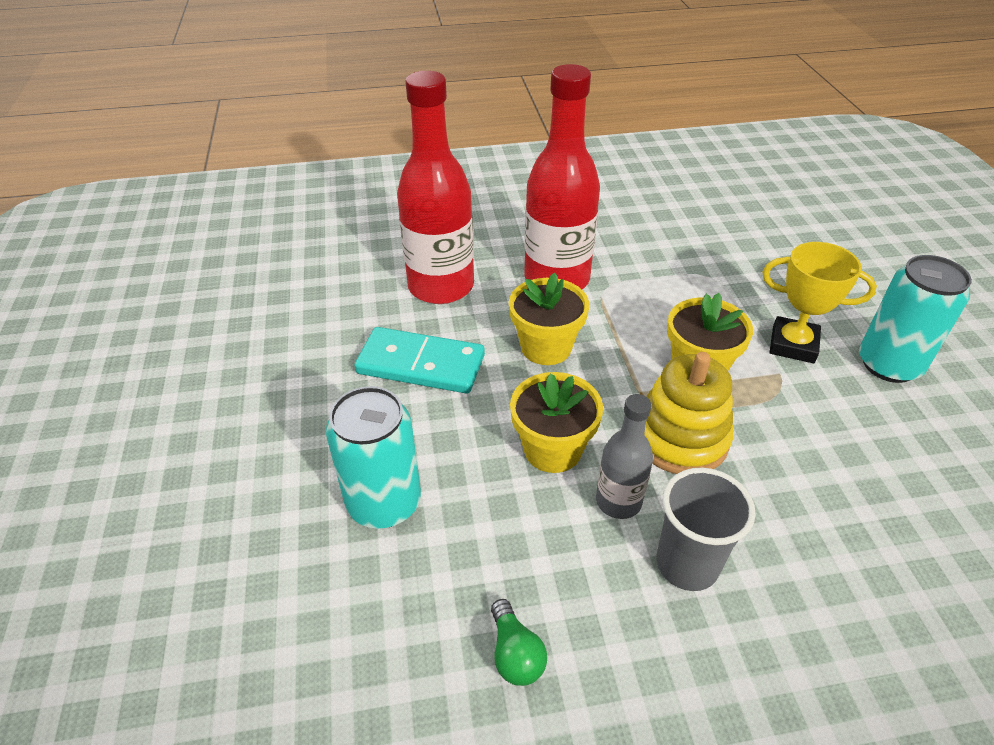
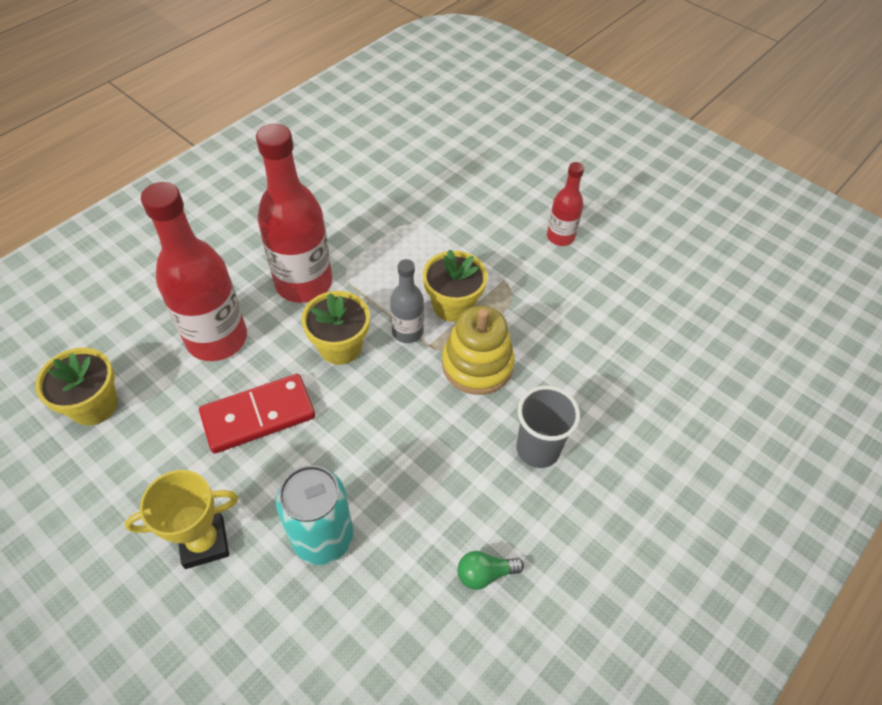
camera: 40 degrees left, 10 degrees up
turquoise domino [354,327,485,394] -> red domino [199,374,315,454]
green light bulb [491,599,547,686] -> green light bulb turned 135 degrees clockwise [458,551,524,590]
yellow flower pot [510,372,603,473] -> yellow flower pot moved to [35,348,118,426]
grey bottle [596,394,653,519] -> grey bottle moved to [390,259,424,343]
yellow trophy [762,242,877,363] -> yellow trophy moved to [125,470,238,569]
turquoise can [859,255,972,383] -> red bottle [547,162,584,246]

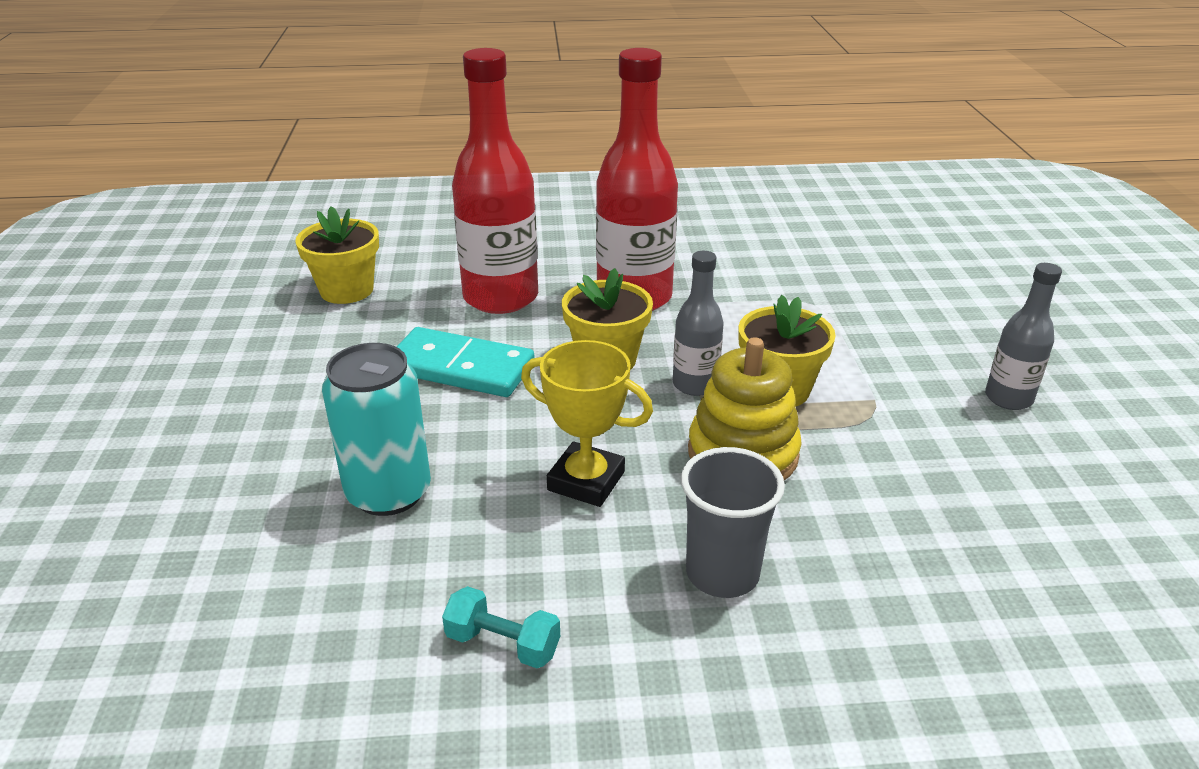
camera: 45 degrees right, 20 degrees down
yellow trophy [125,470,238,569] -> yellow trophy moved to [521,340,653,507]
red domino [199,374,315,454] -> turquoise domino [397,327,534,397]
green light bulb [458,551,524,590] -> turquoise dumbbell [442,586,560,668]
red bottle [547,162,584,246] -> grey bottle [985,263,1062,410]

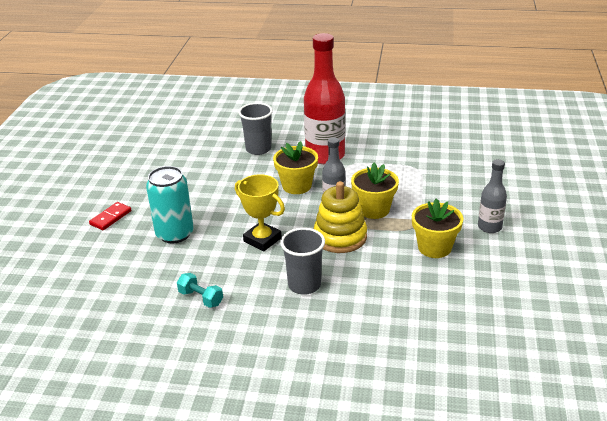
camera: 15 degrees right, 0 degrees up
yellow flower pot [295,206,379,304] -> yellow flower pot moved to [412,198,463,258]
turquoise domino [397,327,534,397] -> none
red bottle [452,48,538,314] -> grey cup [238,103,273,155]
none -> red domino [89,202,131,230]

